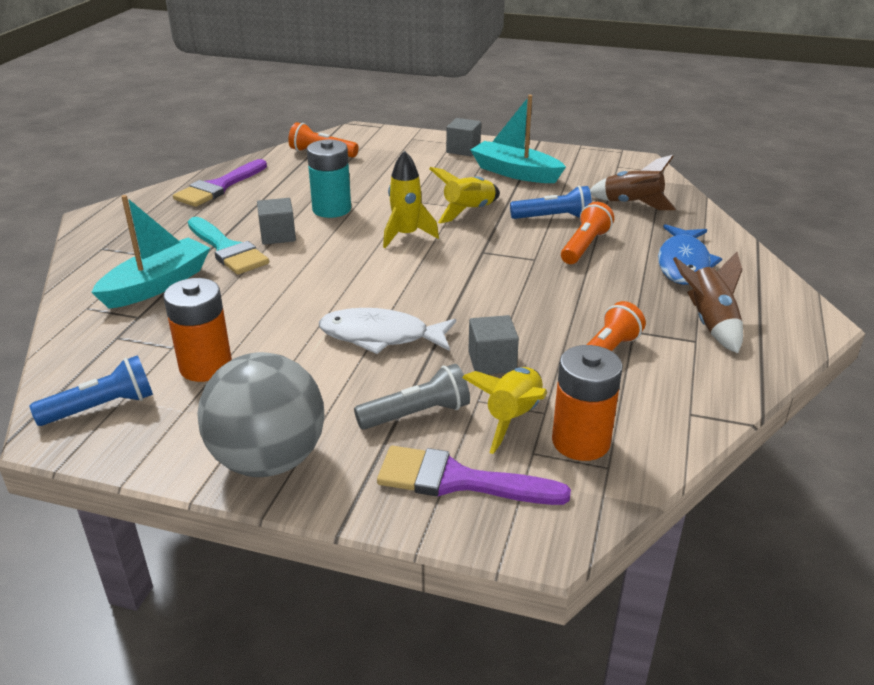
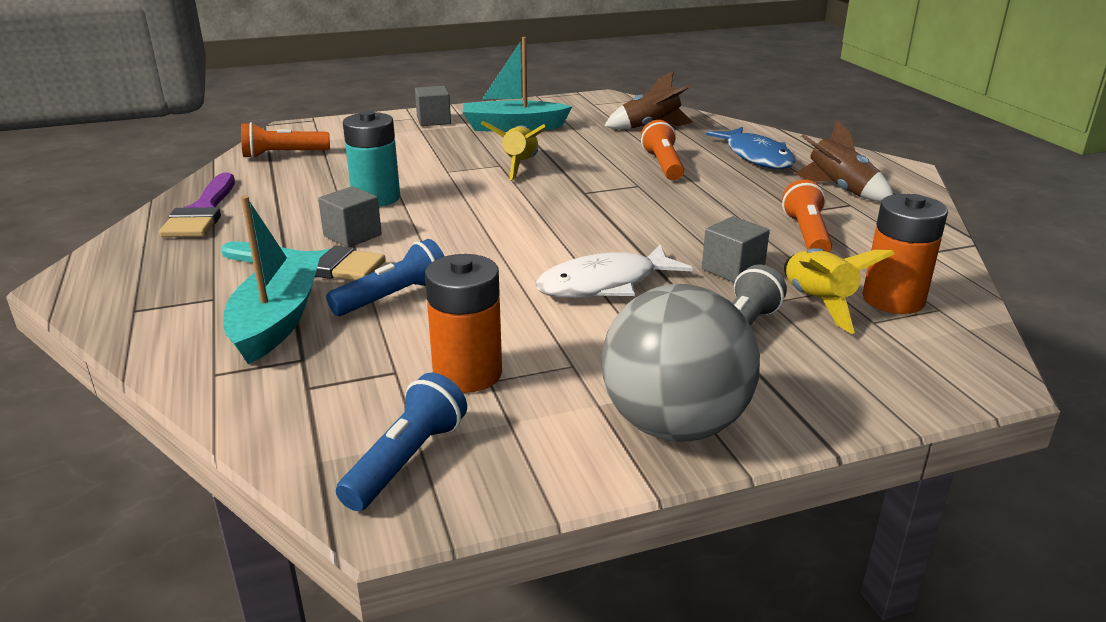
camera: 35 degrees left, 5 degrees down
purple brush [377,446,571,505] -> none
yellow rocket [383,150,439,248] -> none
blue flashlight [510,186,592,219] -> blue flashlight moved to [326,239,445,316]

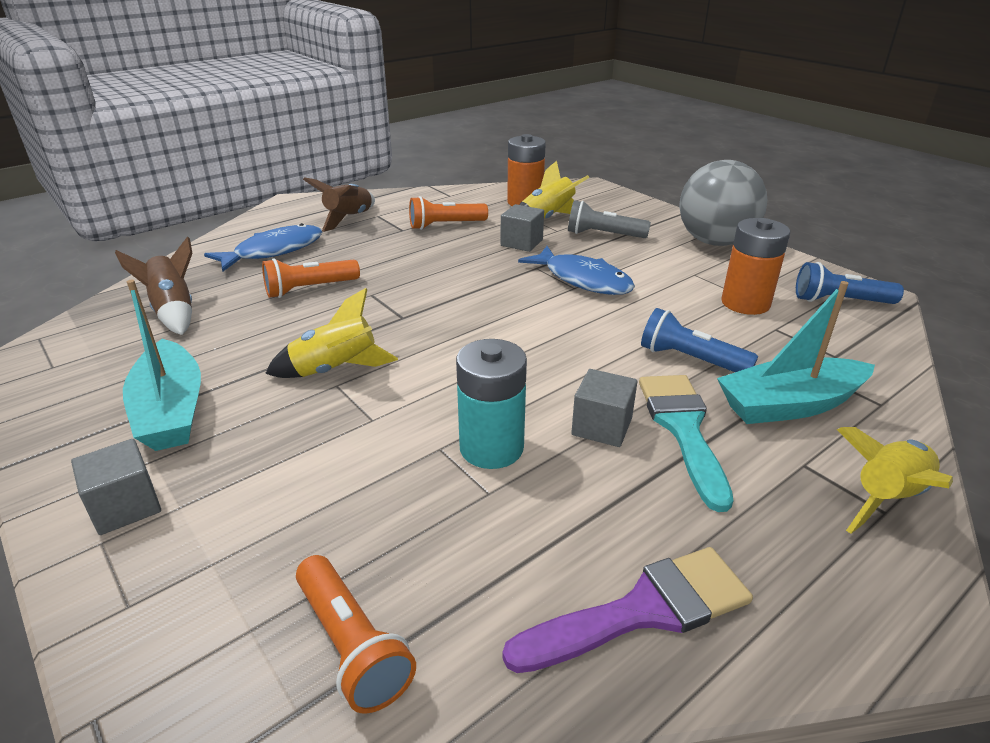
camera: 110 degrees left, 5 degrees up
white fish [535,245,693,298] -> blue fish [518,246,635,295]
none -> yellow rocket [837,427,953,533]

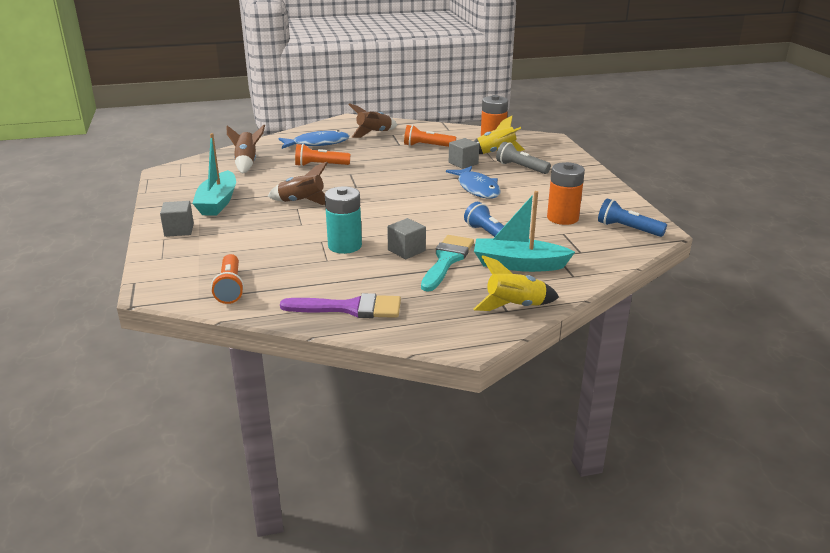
camera: 25 degrees right, 5 degrees down
yellow rocket [265,288,398,378] -> brown rocket [268,162,328,205]
grey ball [679,160,767,246] -> none

